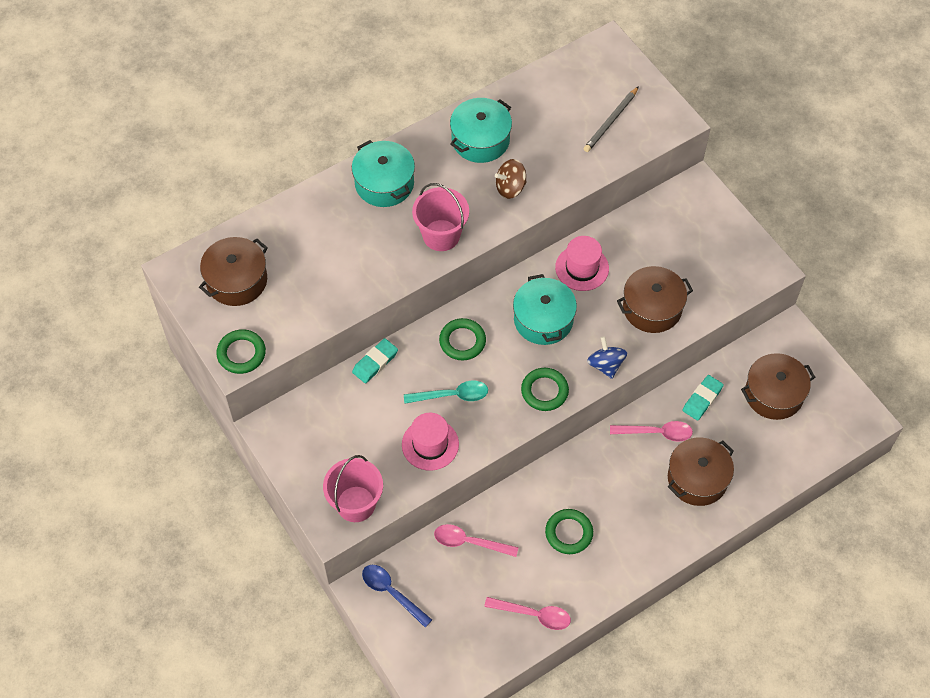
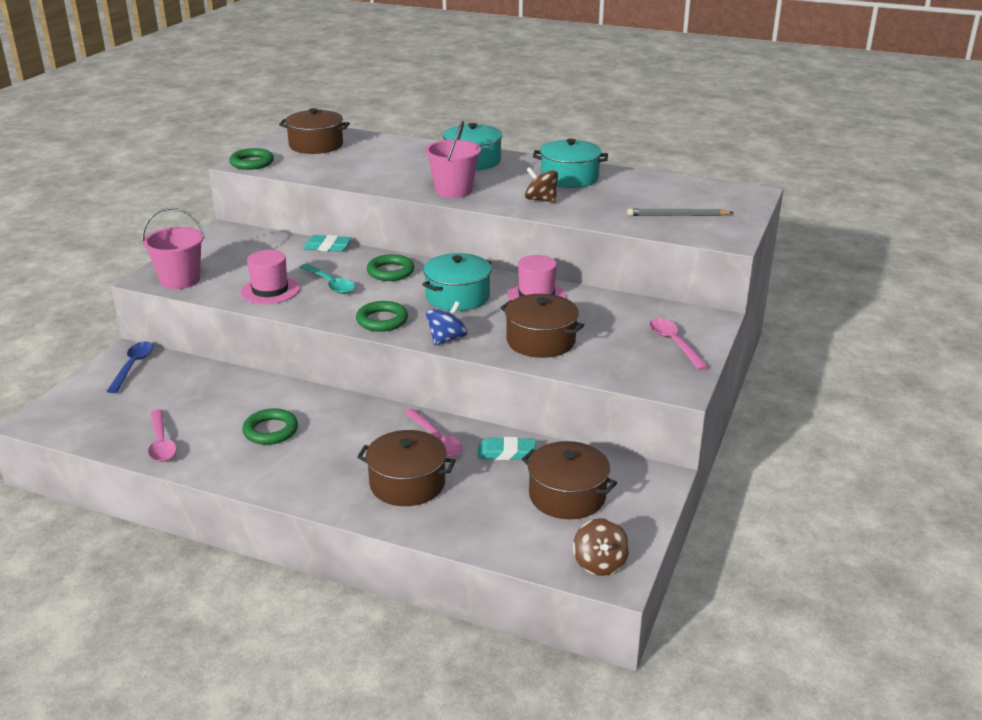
camera: 55 degrees right, 30 degrees down
pink spoon [434,524,518,557] -> pink spoon moved to [649,318,708,370]
none -> brown spinning top [573,518,629,576]

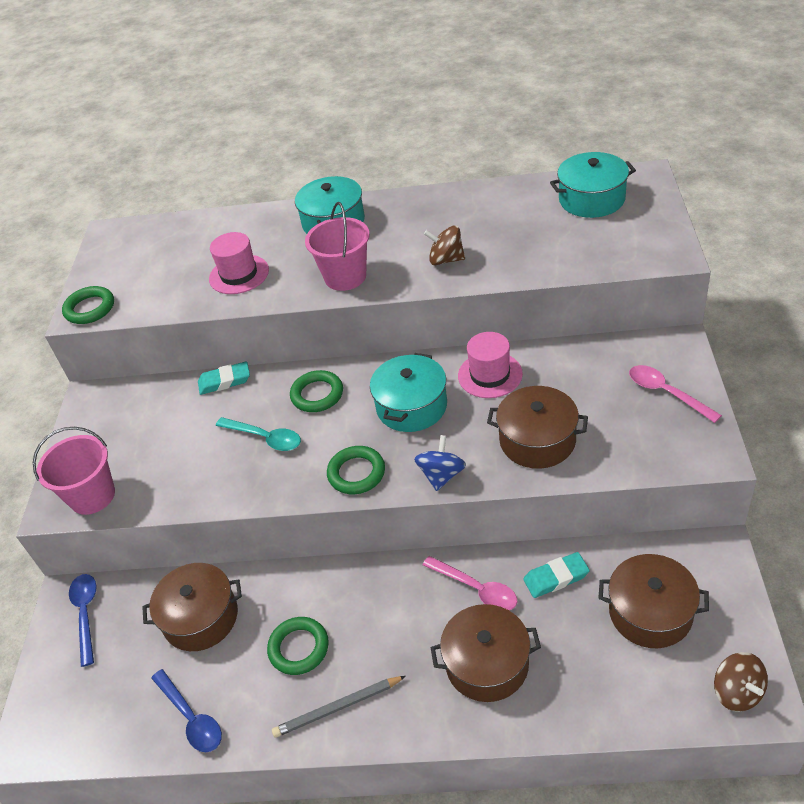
camera: 15 degrees left, 15 degrees up
pink spoon [148,409,177,462] -> blue spoon [151,669,222,752]
pink hat [241,250,300,304] -> pink hat moved to [209,232,269,294]
brown pot [279,108,350,154] -> brown pot moved to [142,563,242,651]
turquoise pot [533,139,608,188] -> turquoise pot moved to [550,152,636,218]
grey pencil [627,208,734,216] -> grey pencil moved to [272,676,406,738]

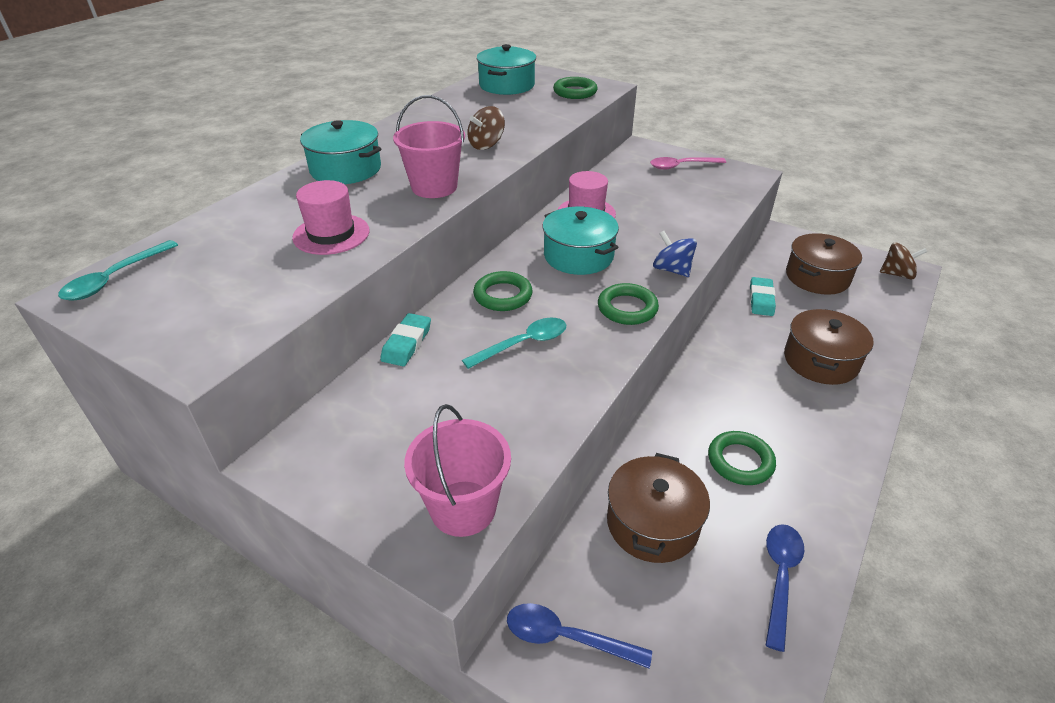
camera: 65 degrees left, 5 degrees down
green ring [62,286,114,324] -> green ring moved to [553,77,597,99]
blue spoon [151,669,222,752] -> blue spoon turned 60 degrees counterclockwise [766,524,804,652]
grey pencil [272,676,406,738] -> none
pink spoon [423,556,517,610] -> none
brown pot [487,386,588,469] -> none
none -> turquoise spoon [58,240,178,301]

